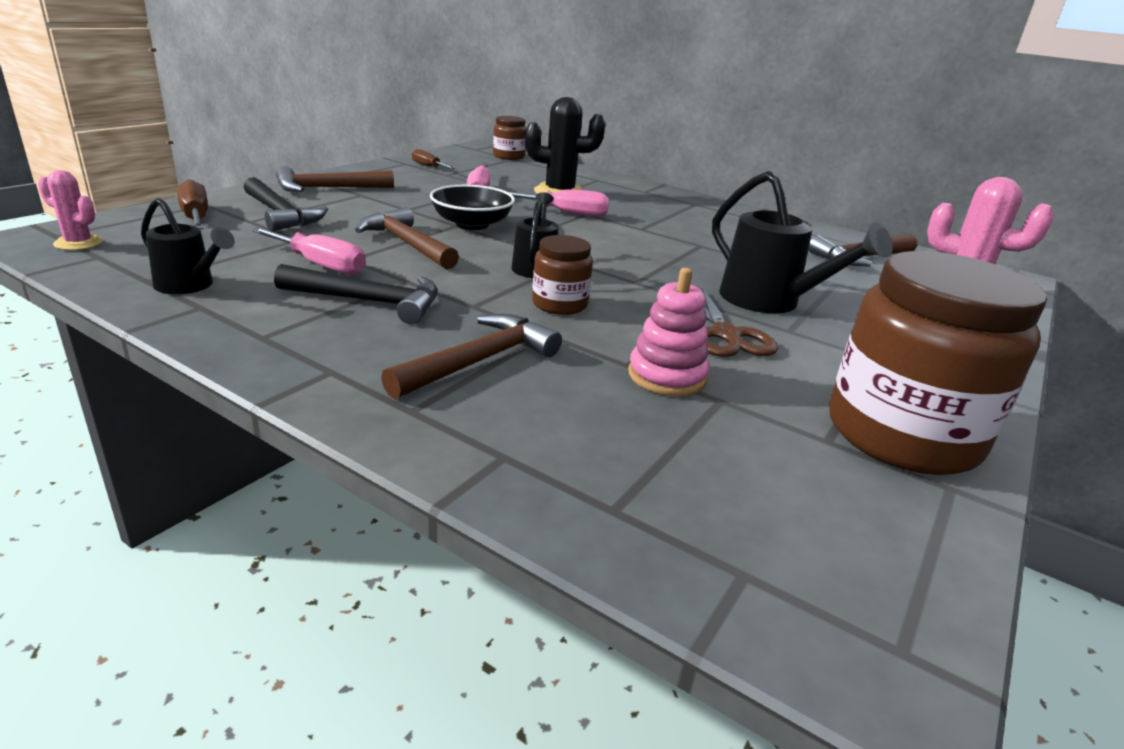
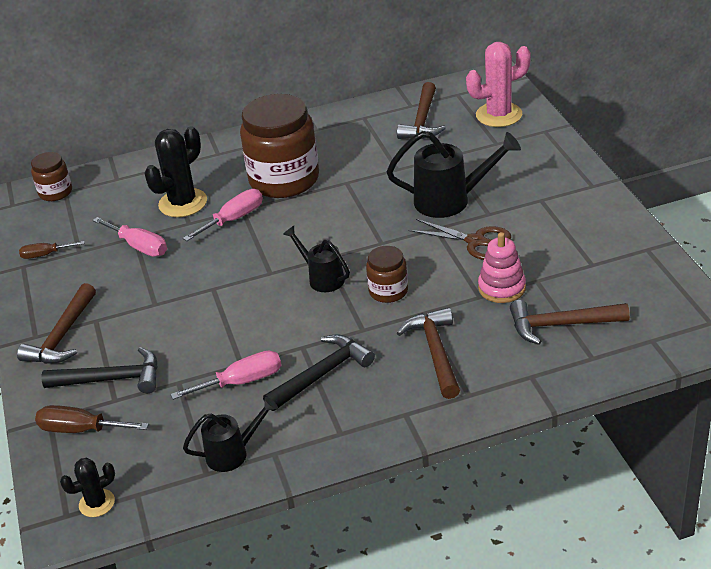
camera: 45 degrees left, 10 degrees up
pink cactus [38,170,103,250] -> black cactus [60,458,115,517]
brown hammer [355,207,459,269] -> brown hammer moved to [510,300,630,345]
black bowl [430,185,515,230] -> none
brown jar [829,251,1047,475] -> brown jar moved to [240,94,319,198]

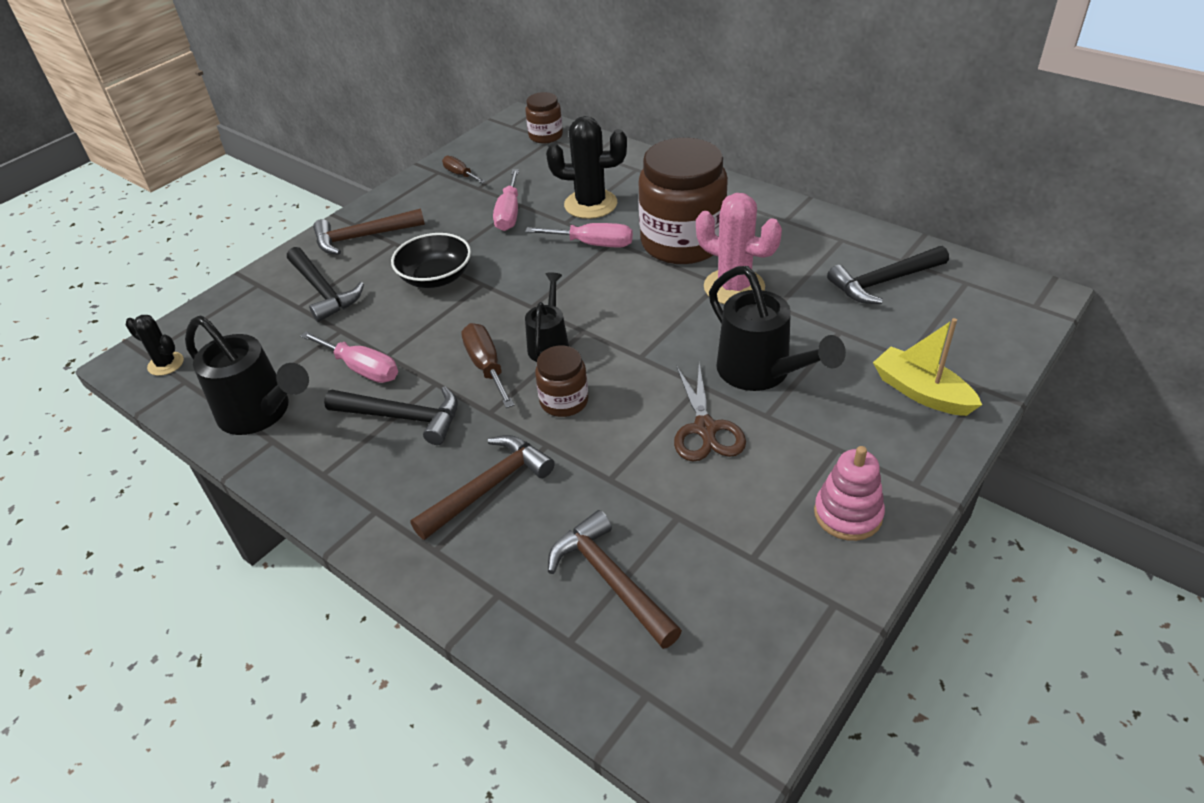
camera: 55 degrees right, 5 degrees up
brown screwdriver [35,405,149,433] -> brown screwdriver moved to [461,323,514,408]
black watering can [183,397,278,472] -> black watering can [185,316,309,435], size x1.64
brown hammer [397,82,446,139] -> black hammer [827,246,949,304]
pink cactus [466,42,531,127] -> pink cactus moved to [696,193,782,304]
pink stacking toy [478,232,526,303] -> pink stacking toy moved to [814,446,885,541]
none -> black bowl [391,233,471,288]
none -> yellow boat [873,318,982,416]

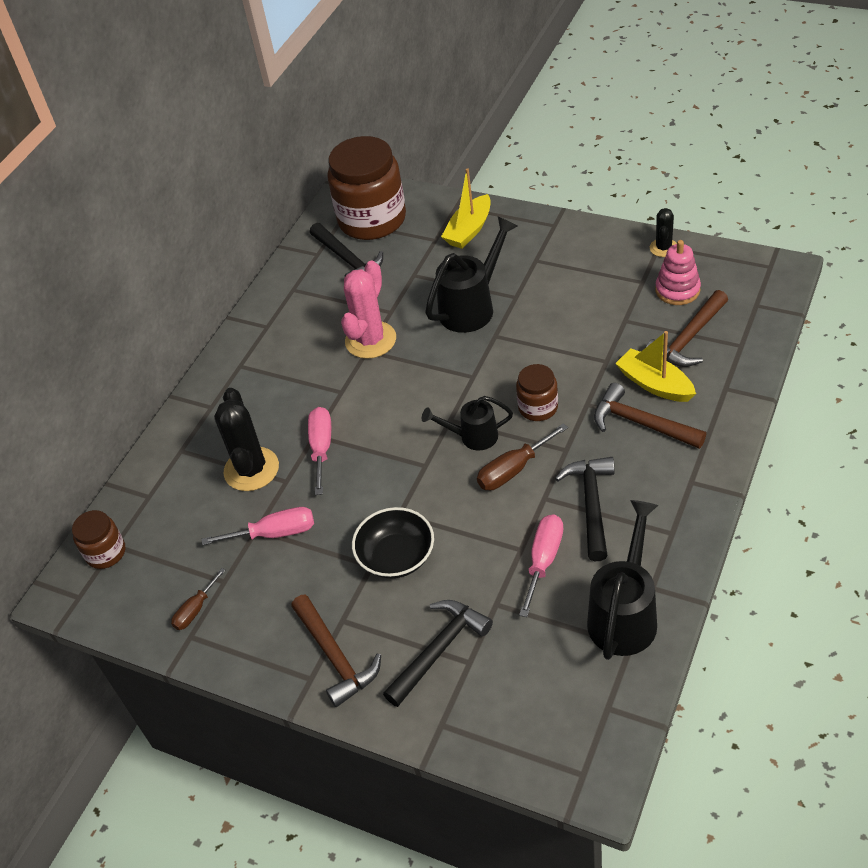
camera: 100 degrees left, 5 degrees up
black cactus [126,315,184,376] -> black cactus moved to [650,208,677,257]
brown jar [638,138,728,264] -> brown jar moved to [328,136,406,240]
brown scissors [674,363,746,461] -> none
pink stacking toy [814,446,885,541] -> pink stacking toy moved to [655,240,701,305]
none -> yellow boat [615,331,696,402]

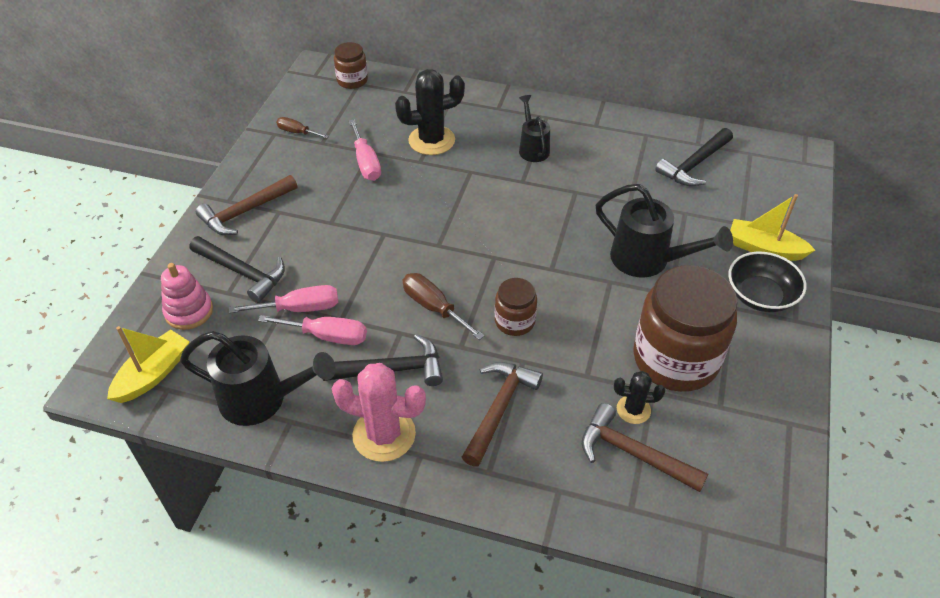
camera: 75 degrees right, 0 degrees up
pink screwdriver [308,407,331,495] -> pink screwdriver moved to [229,285,338,313]
brown jar [328,136,406,240] -> brown jar moved to [633,265,738,392]
pink cactus [341,260,396,359] -> pink cactus moved to [332,363,426,462]
black bowl [352,507,434,578] -> black bowl moved to [728,252,807,312]
black watering can [422,396,513,451] -> black watering can moved to [519,95,550,162]
yellow boat [615,331,696,402] -> yellow boat moved to [107,326,190,403]
black cactus [650,208,677,257] -> black cactus moved to [614,371,665,424]
pink stacking toy [655,240,701,305] -> pink stacking toy moved to [161,263,213,330]

